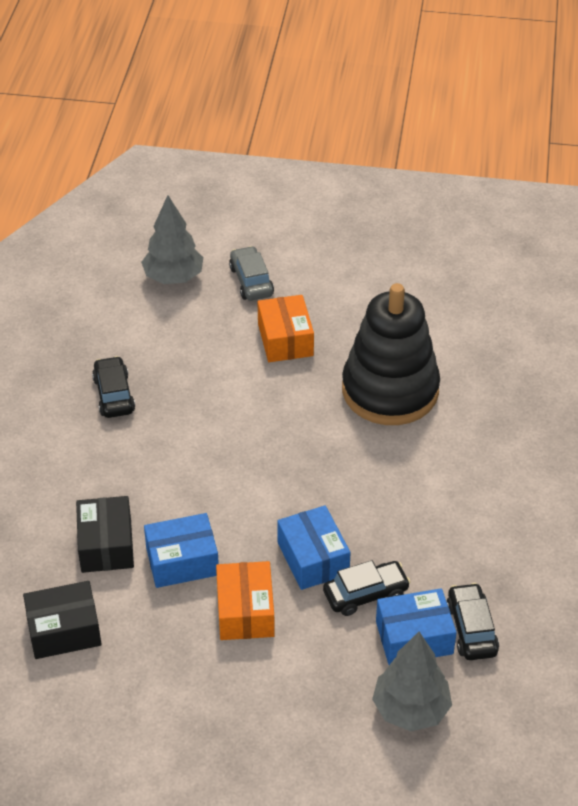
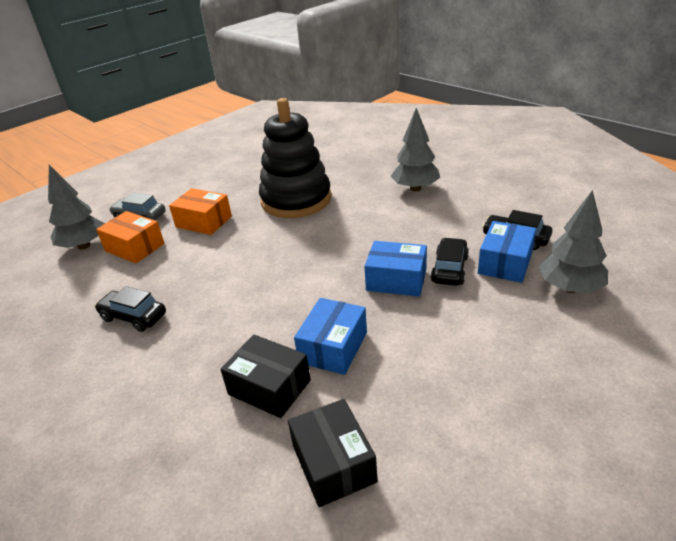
camera: 50 degrees left, 10 degrees down
black box [23,581,102,659] -> black box turned 45 degrees counterclockwise [288,399,378,507]
orange box [216,561,275,640] -> orange box moved to [96,211,165,263]
none -> grey tree [391,108,440,191]

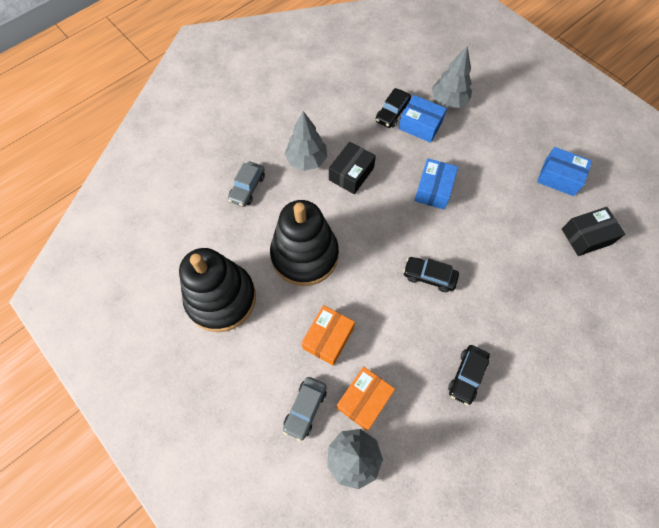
camera: 90 degrees left, 30 degrees up
black box [221,334,311,418] -> black box moved to [329,142,376,194]
blue box [294,298,367,375] -> blue box moved to [537,147,592,196]
black car [431,238,469,286] -> black car moved to [403,257,459,292]
none -> black stacking toy [179,248,256,332]
none -> grey car [228,162,265,207]

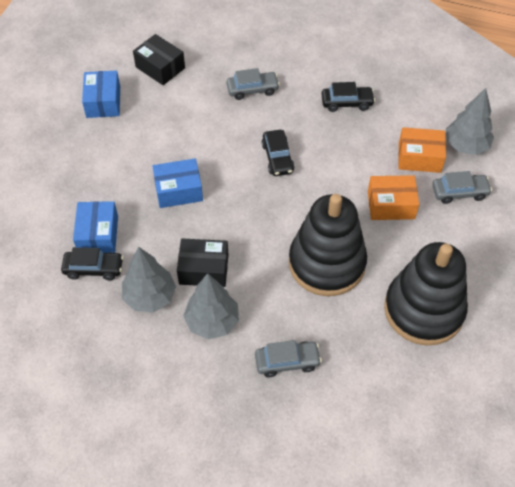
camera: 120 degrees left, 10 degrees down
grey tree [432,46,472,108] -> grey tree moved to [122,247,176,312]
none -> grey car [226,68,280,100]

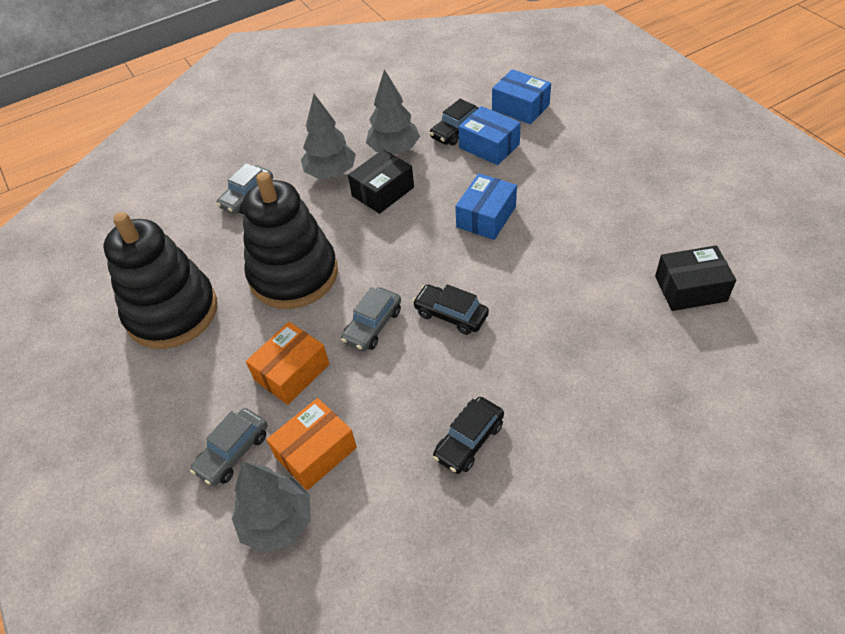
camera: 135 degrees right, 5 degrees down
blue box [82,71,120,118] -> blue box moved to [492,69,551,124]
grey car [226,68,280,100] -> grey car moved to [341,287,401,351]

